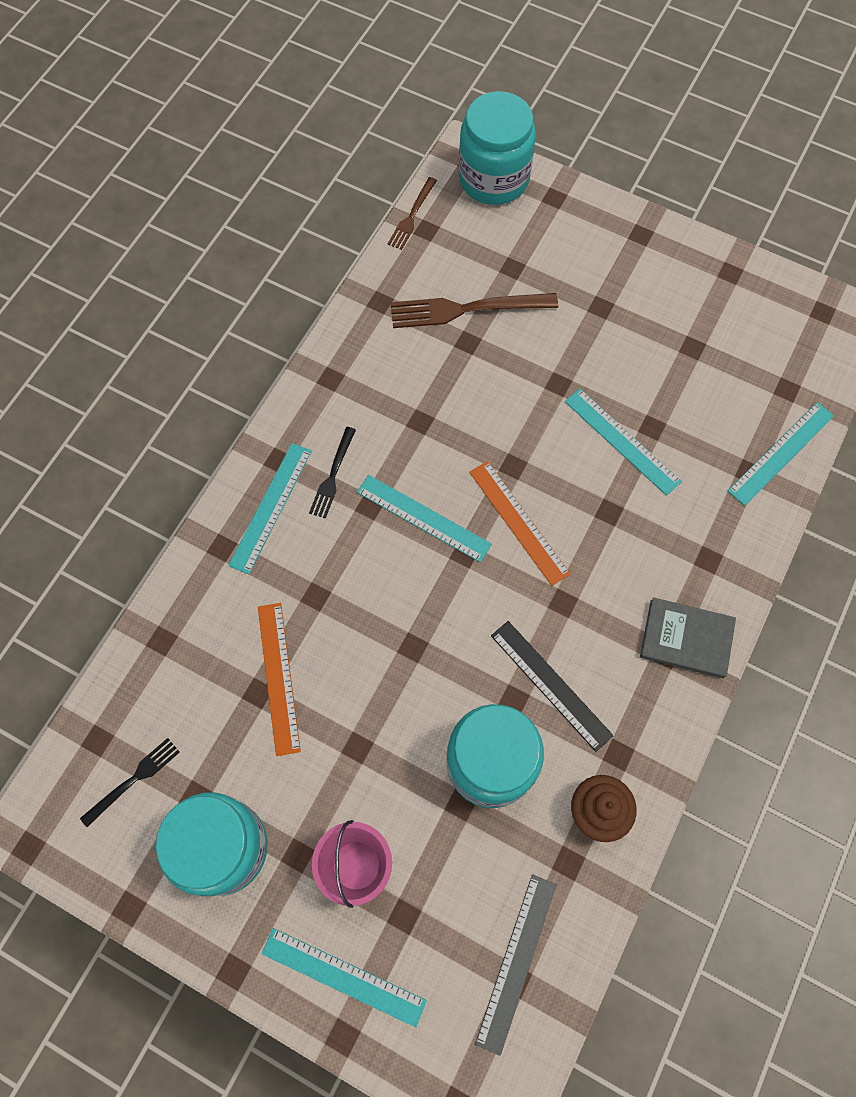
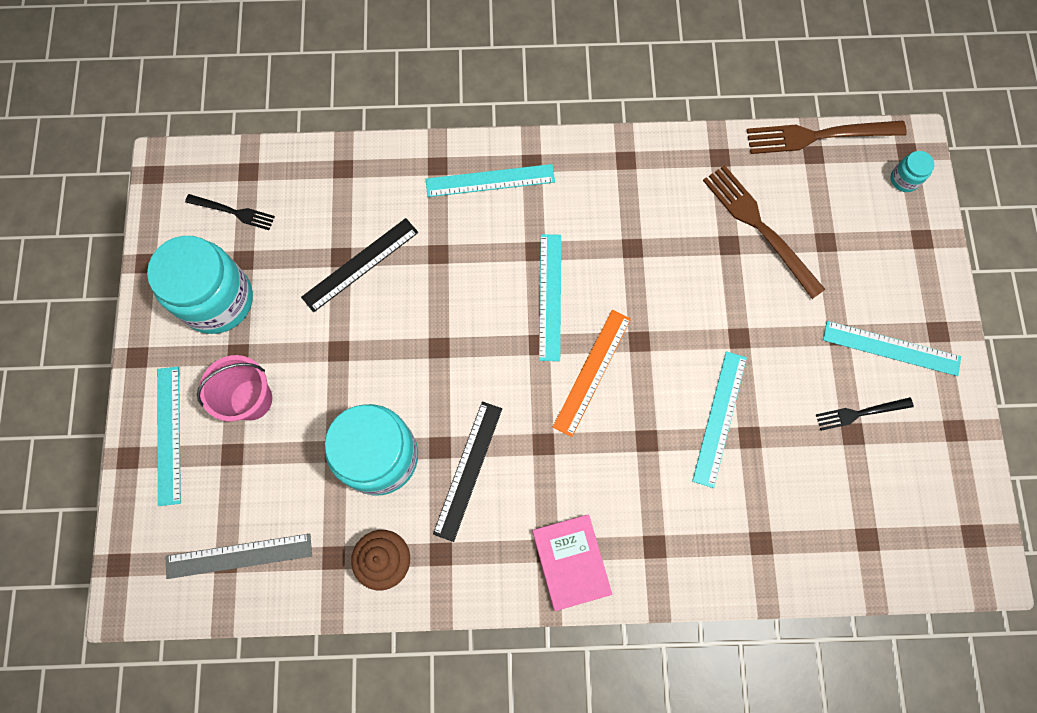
camera: 60 degrees right, 5 degrees up
orange ruler [258,603,301,756] -> black ruler [301,218,418,312]
black fork [309,427,356,518] -> black fork moved to [816,397,914,431]
brown fork [388,177,437,250] -> brown fork [747,121,907,154], size x1.77
turquoise jar [459,91,536,205] -> turquoise jar [891,151,934,192], size x0.42
grey book [640,597,736,678] -> pink book [532,514,612,611]
turquoise ruler [728,402,834,506] -> turquoise ruler moved to [823,321,961,376]

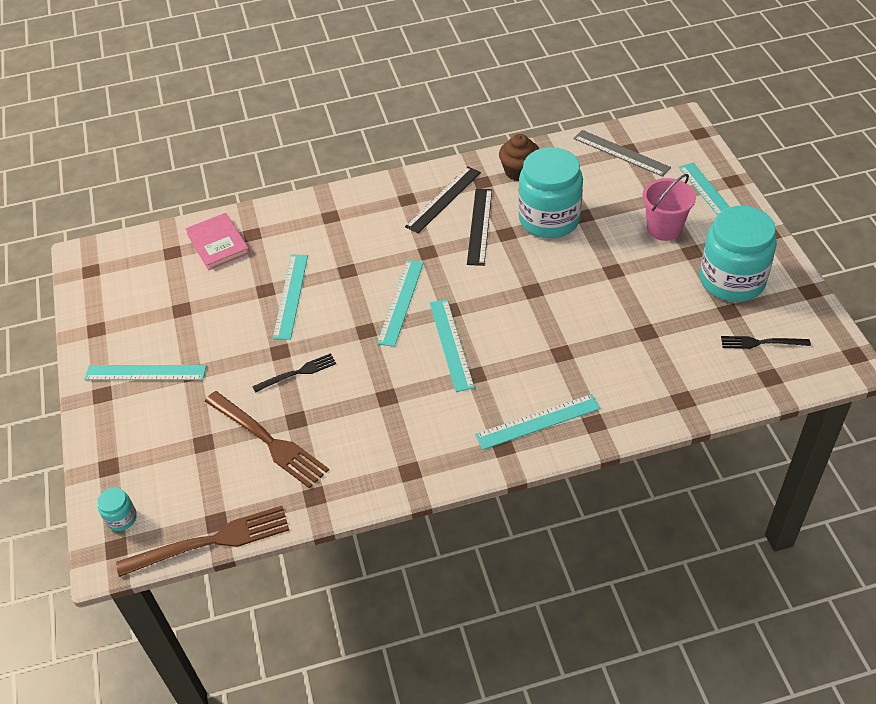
camera: 170 degrees right, 25 degrees down
grey ruler [165,534,312,579] -> grey ruler turned 60 degrees clockwise [573,130,671,177]
black ruler [301,218,418,312] -> black ruler moved to [405,166,481,233]
pink book [532,514,612,611] -> pink book moved to [185,213,250,270]
orange ruler [553,310,631,437] -> turquoise ruler [377,260,424,347]
black fork [816,397,914,431] -> black fork moved to [252,353,336,393]

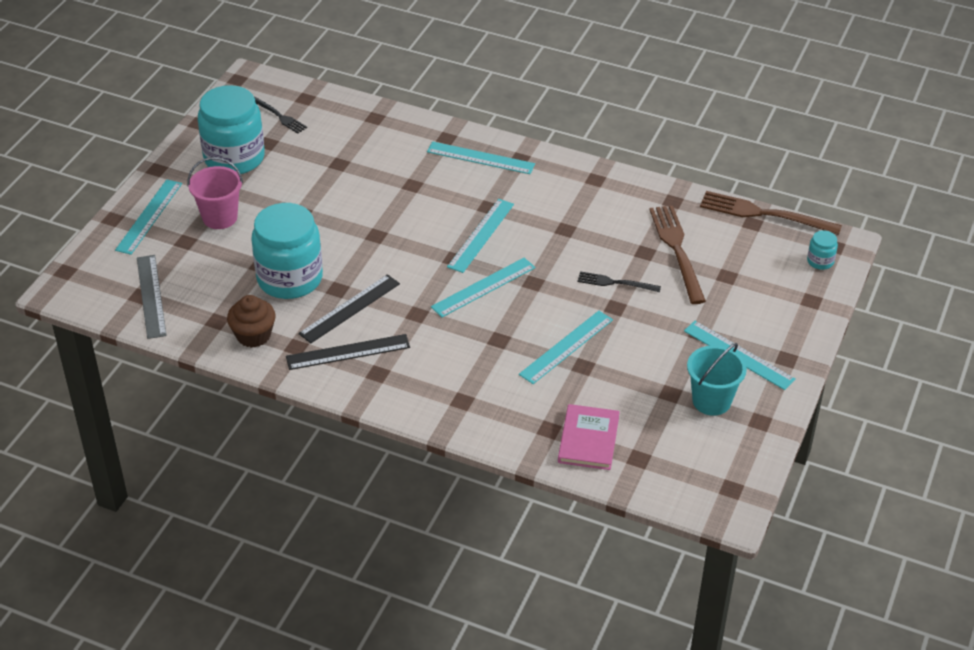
camera: 145 degrees left, 5 degrees down
none -> turquoise bucket [687,343,747,416]

